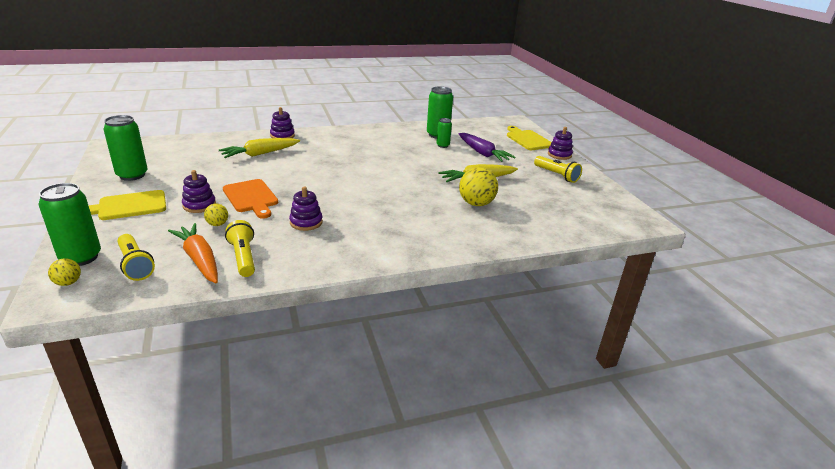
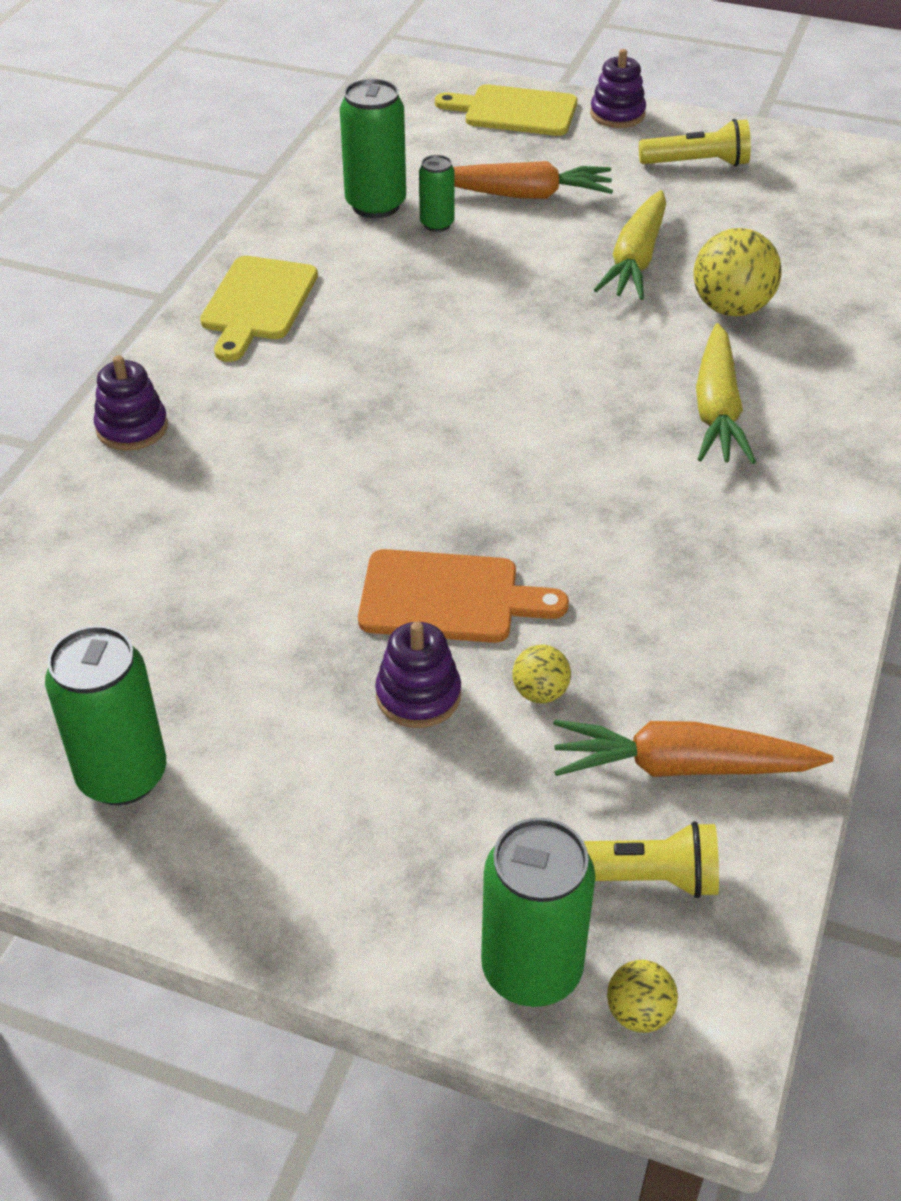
camera: 50 degrees left, 15 degrees up
yellow cutting board [88,190,166,220] -> yellow cutting board moved to [200,256,318,362]
yellow carrot [219,138,300,158] -> yellow carrot moved to [696,323,756,464]
yellow flashlight [225,220,255,277] -> none
purple stacking toy [289,187,323,231] -> none
purple carrot [459,133,516,162] -> orange carrot [453,161,613,199]

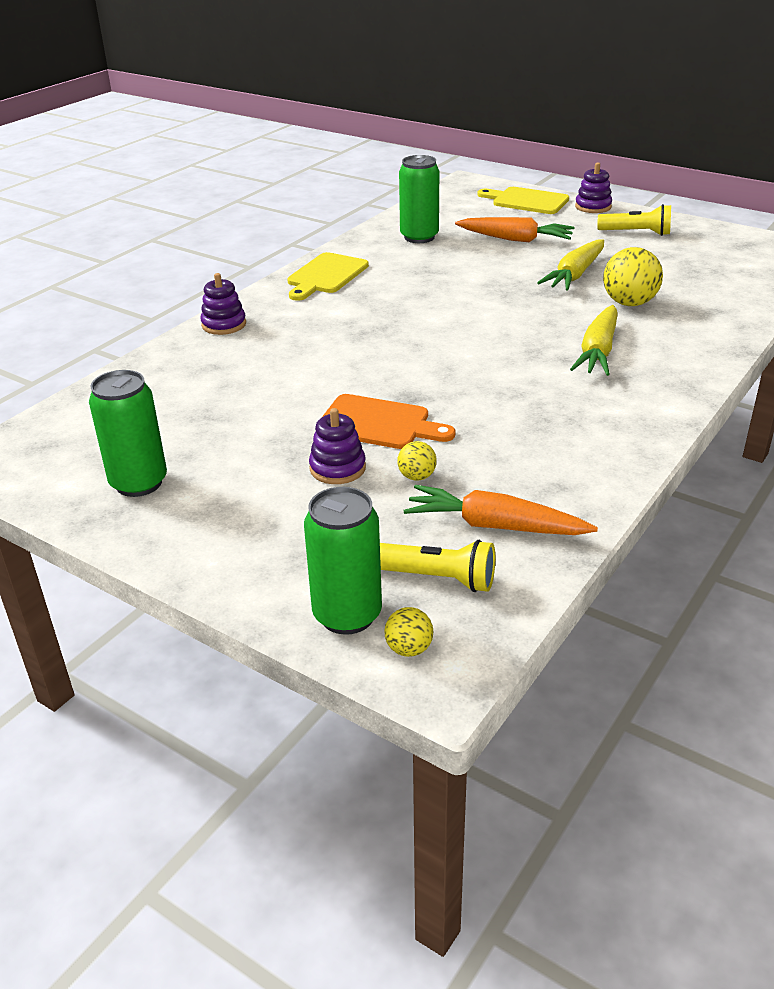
camera: 15 degrees right, 10 degrees down
green can [419,155,455,232] -> none

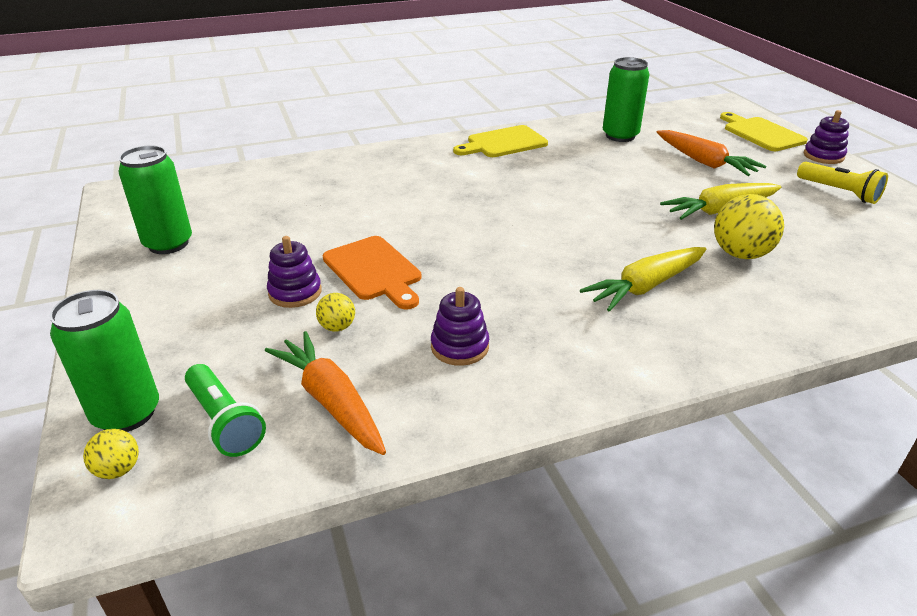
camera: 35 degrees right, 0 degrees up
purple stacking toy [201,273,246,335] -> purple stacking toy moved to [431,287,489,366]
yellow flashlight [380,540,495,592] -> green flashlight [185,364,266,457]

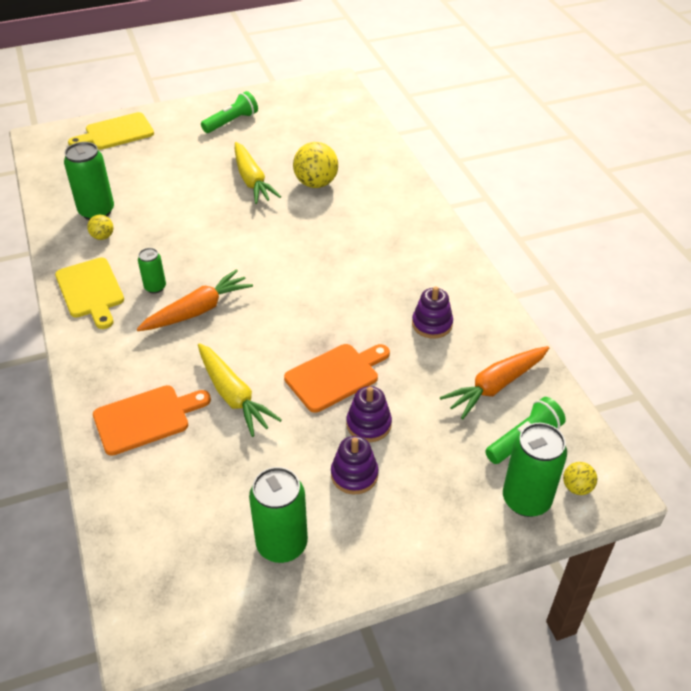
camera: 90 degrees left, 10 degrees up
yellow ball [316,293,355,332] -> yellow ball moved to [87,215,113,240]
yellow carrot [580,247,707,312] -> yellow carrot moved to [198,343,282,437]
orange carrot [657,130,766,176] -> orange carrot moved to [137,269,253,331]
yellow flashlight [797,162,888,204] -> green flashlight [201,91,258,133]
purple stacking toy [803,110,849,164] -> purple stacking toy moved to [331,436,379,494]
none -> orange cutting board [93,385,211,456]
none -> green can [138,248,166,293]

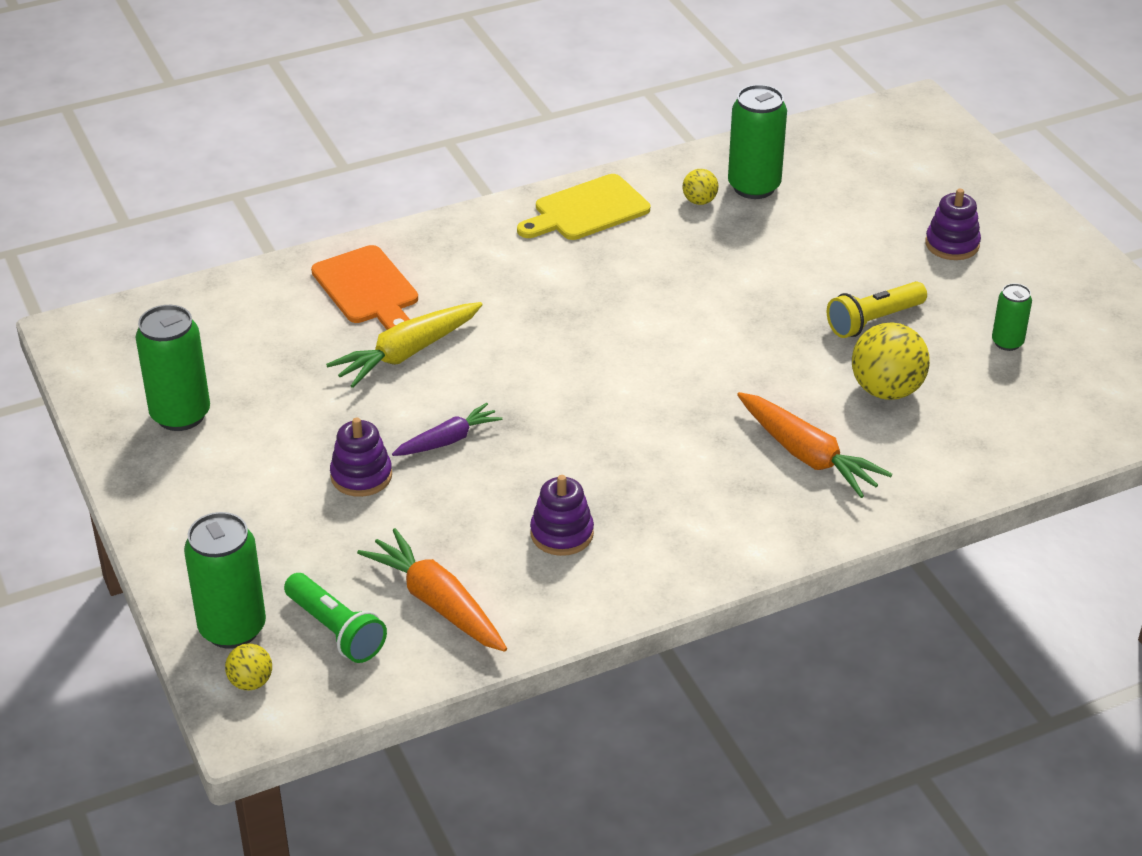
camera: 85 degrees right, 5 degrees down
yellow cutting board [68,112,154,150] -> none
orange carrot [137,269,253,331] -> orange carrot moved to [737,392,892,498]
green can [138,248,166,293] -> green can moved to [992,283,1032,351]
green flashlight [201,91,258,133] -> none
yellow carrot [235,142,281,204] -> yellow flashlight [827,282,927,338]
orange cutting board [284,344,390,413] -> purple carrot [392,403,502,456]
purple stacking toy [331,436,379,494] -> purple stacking toy moved to [925,189,981,260]

